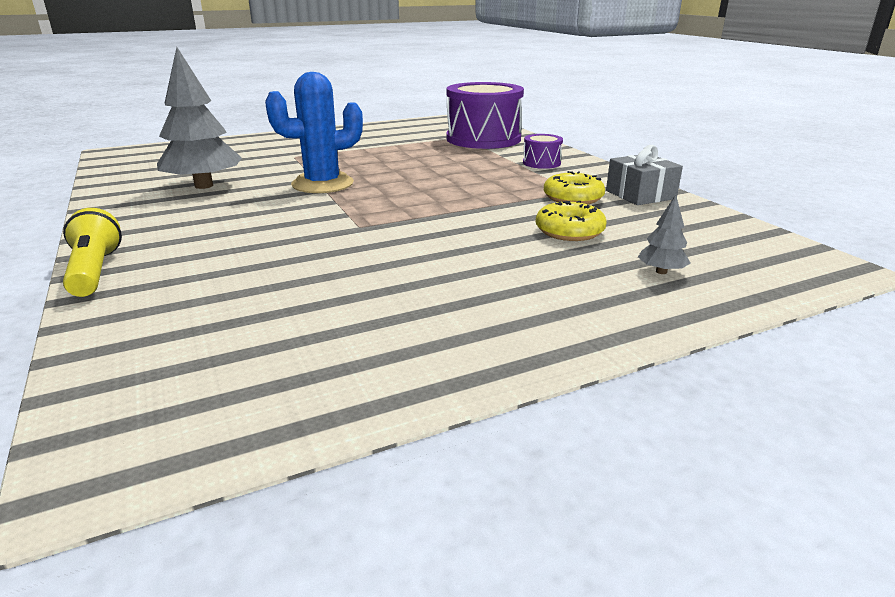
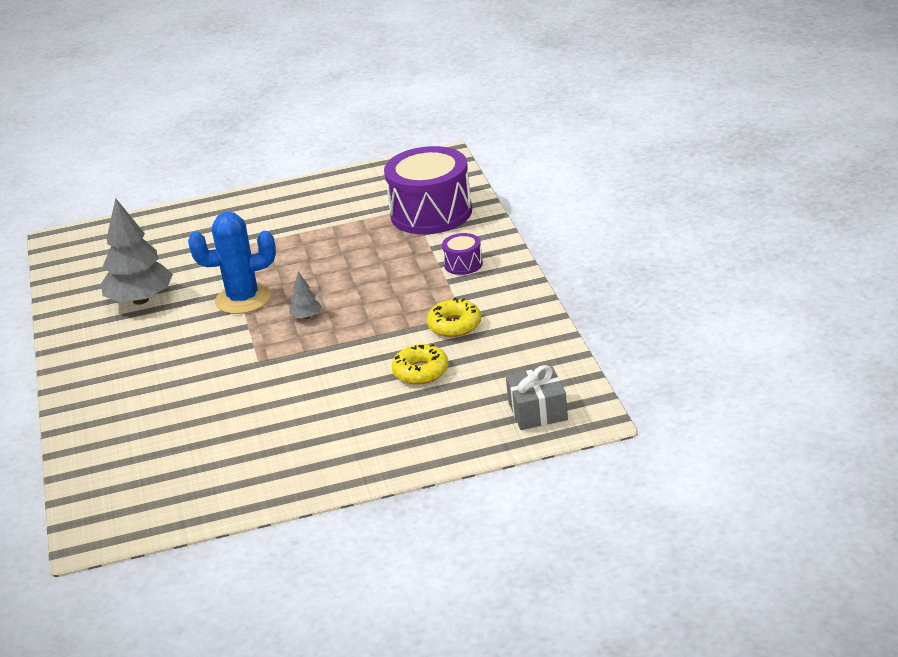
camera: 15 degrees right, 5 degrees up
yellow flashlight [63,208,122,297] -> none
grey gift [606,145,683,205] -> grey gift moved to [506,365,568,430]
grey tree [638,195,691,274] -> grey tree moved to [289,271,322,319]

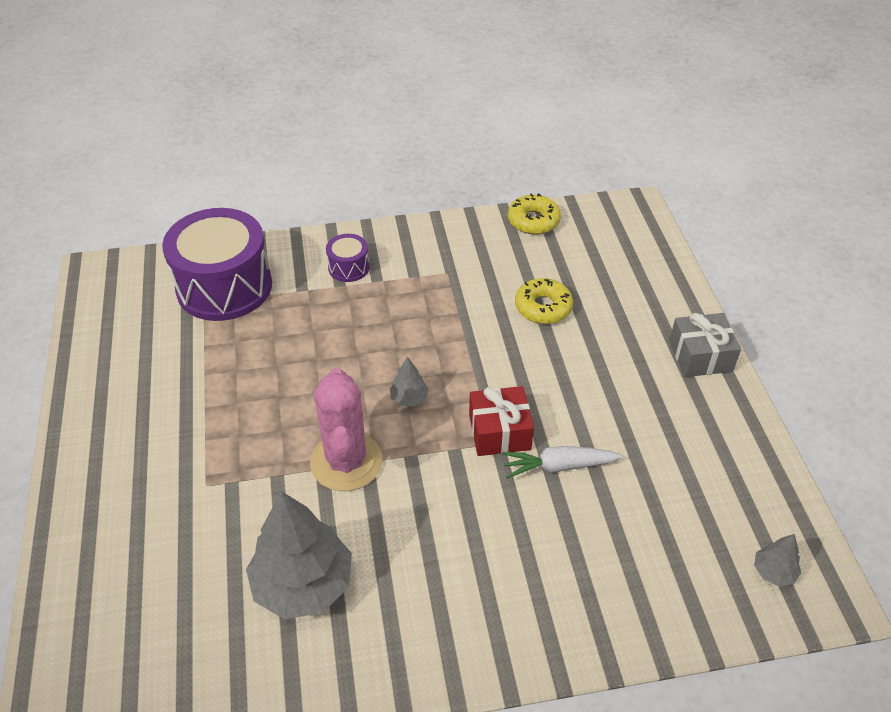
camera: 90 degrees left, 15 degrees up
blue cactus [188,212,276,314] -> pink cactus [310,368,383,491]
yellow donut [427,298,481,337] -> yellow donut moved to [508,193,561,234]
grey gift [506,365,568,430] -> grey gift moved to [669,313,741,377]
none -> red gift [469,386,534,456]
none -> white carrot [502,446,622,479]
none -> grey tree [754,534,801,586]

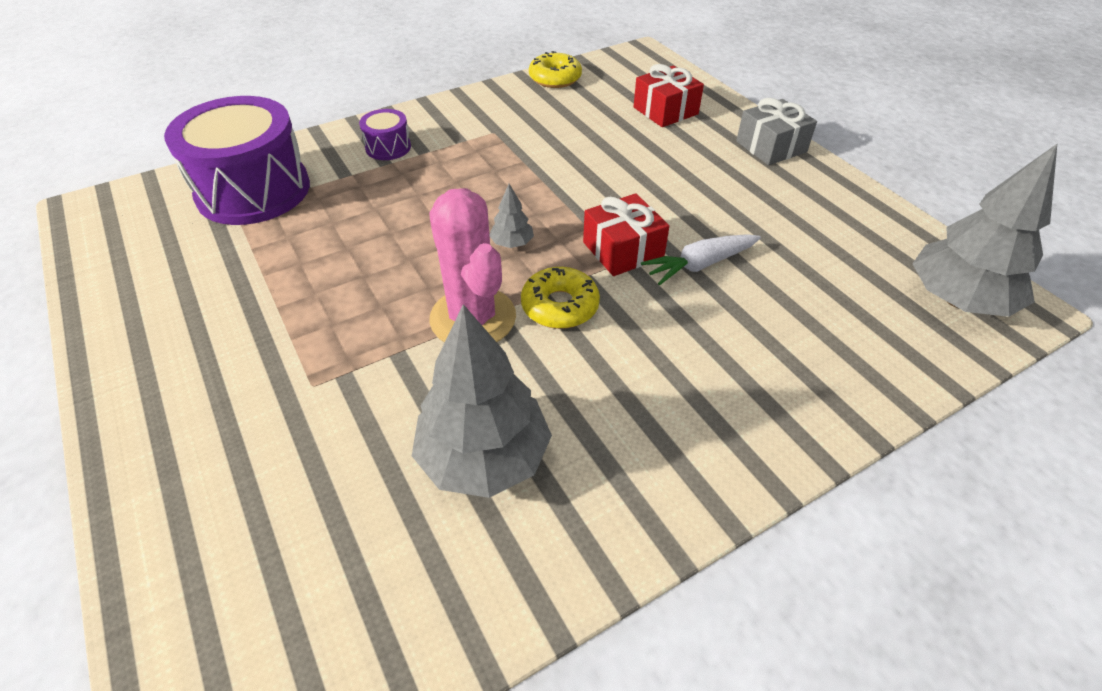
camera: 20 degrees left, 0 degrees up
yellow donut [515,278,573,324] -> yellow donut moved to [521,267,600,329]
grey tree [754,534,801,586] -> grey tree [912,144,1057,317], size x2.26
none -> red gift [633,64,704,127]

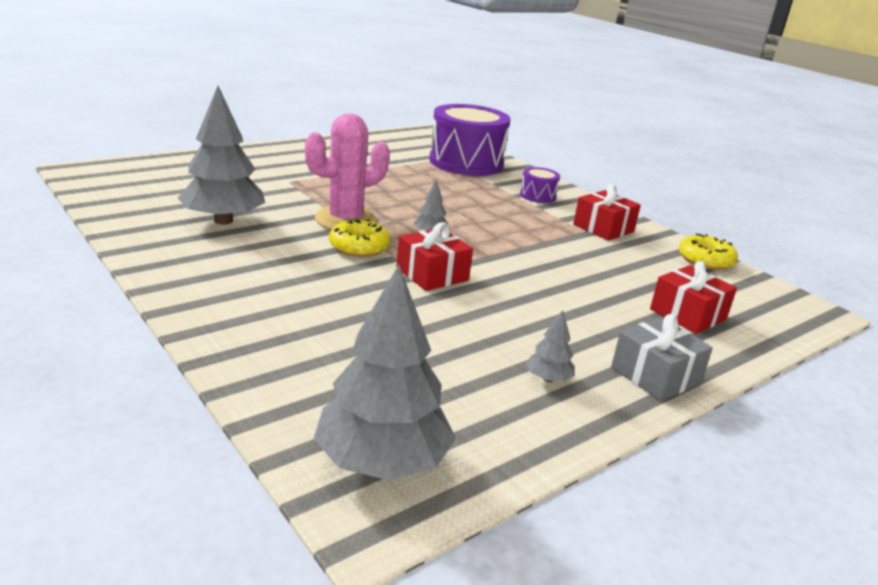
camera: 80 degrees right, 20 degrees down
white carrot [641,234,761,285] -> none
none -> grey tree [526,310,575,382]
none -> red gift [573,185,641,241]

